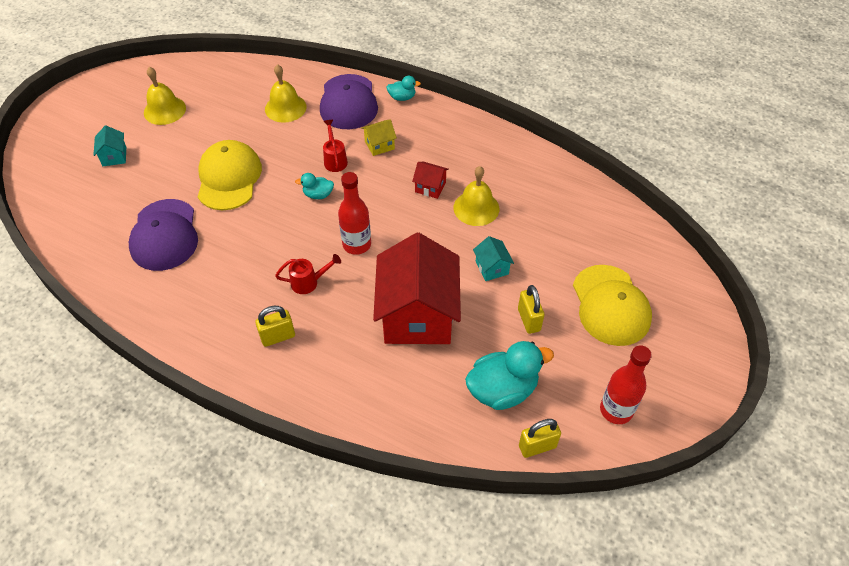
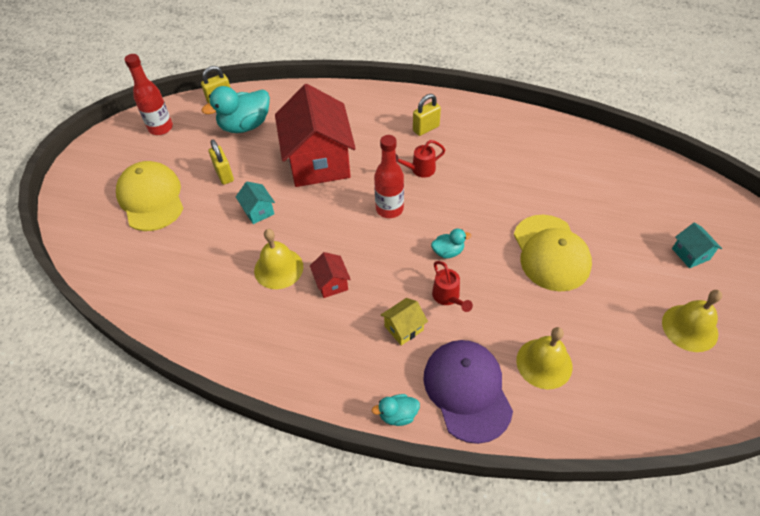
camera: 170 degrees right, 0 degrees up
purple cap [129,199,198,271] -> none
red house [412,162,449,199] -> red house turned 60 degrees clockwise [310,252,351,298]

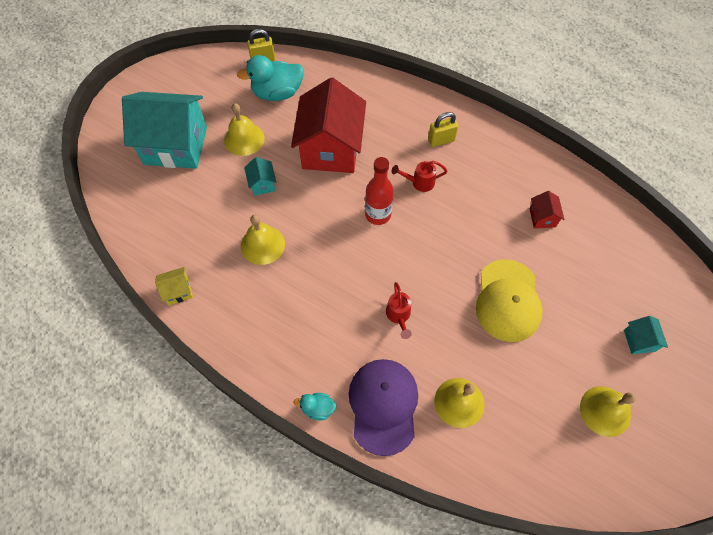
camera: 15 degrees right, 10 degrees up
yellow cap [116,161,184,231] -> turquoise house [122,92,207,169]
red bottle [124,54,173,135] -> none
yellow padlock [209,140,234,185] -> yellow bell [224,103,265,156]
red house [310,252,351,298] -> red house moved to [529,191,565,229]
yellow house [381,298,428,346] -> yellow house moved to [155,267,193,305]
turquoise duck [431,229,471,259] -> none

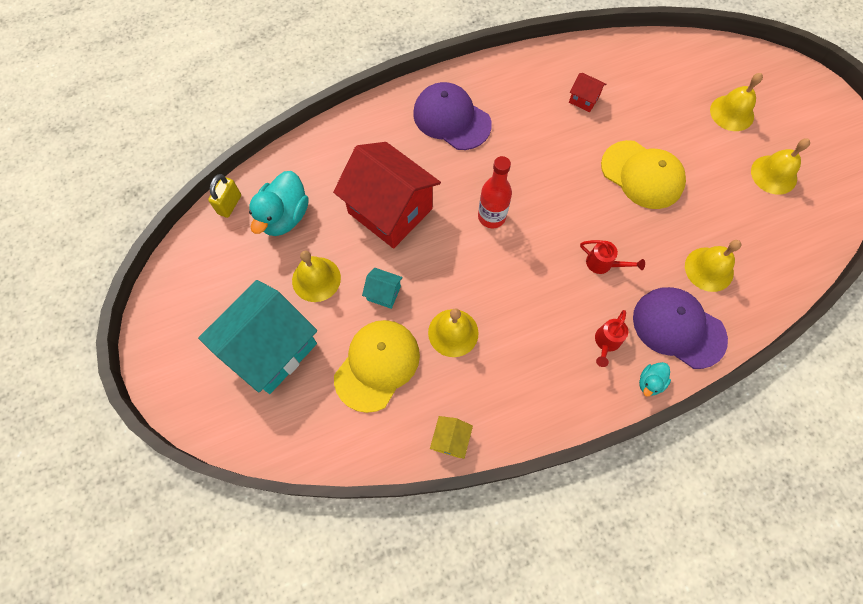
camera: 55 degrees left, 5 degrees up
red watering can [392,161,447,192] -> red watering can moved to [595,310,628,367]
yellow padlock [428,112,458,147] -> purple cap [413,82,492,150]
turquoise house [624,316,668,354] -> yellow bell [710,73,763,131]
none -> yellow cap [334,320,420,413]

